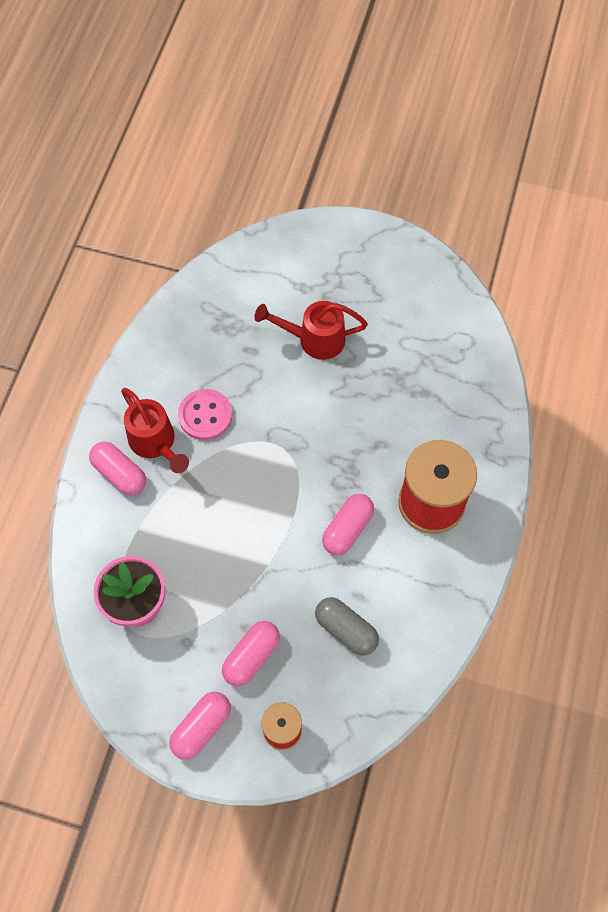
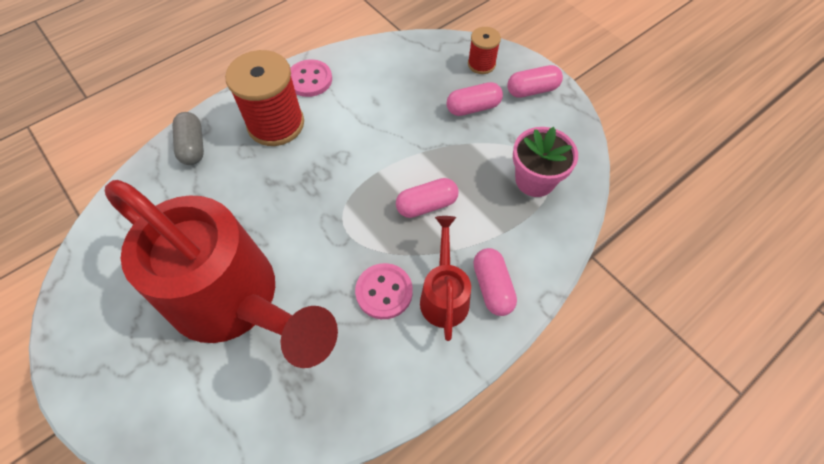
camera: 145 degrees left, 5 degrees down
red watering can [255,301,368,360] -> red watering can [105,180,338,368], size x2.21
grey capsule [315,597,379,656] -> grey capsule moved to [172,112,204,165]
pink capsule [322,494,374,555] -> pink capsule moved to [396,178,459,218]
none -> pink button [290,59,332,97]

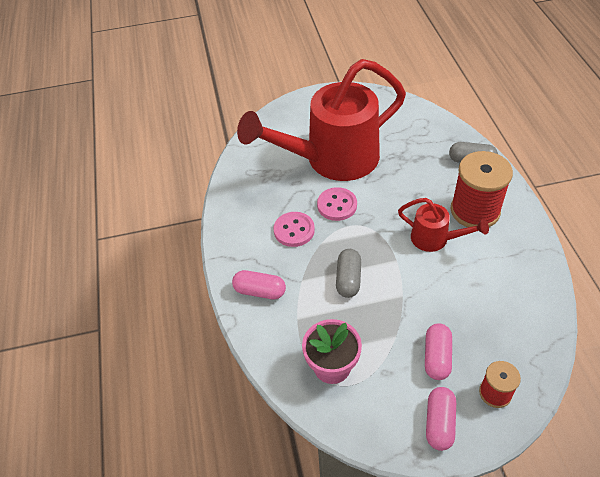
camera: 120 degrees right, 10 degrees down
pink button [290,59,332,97] -> pink button moved to [317,187,357,221]
pink capsule [396,178,459,218] -> grey capsule [336,249,361,298]
red watering can [420,216,471,341] -> red watering can moved to [398,198,489,252]

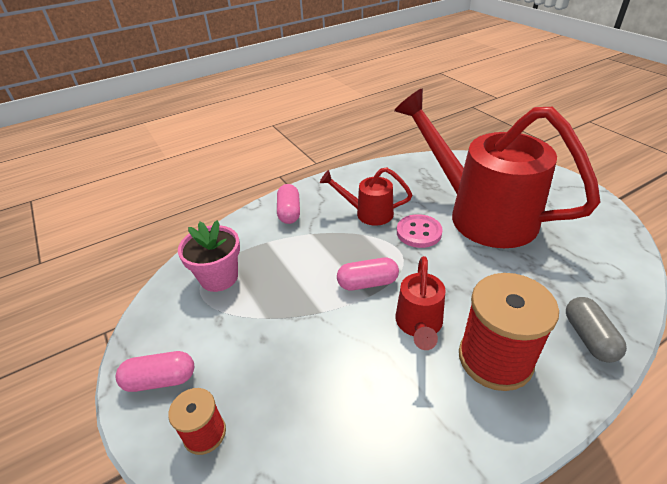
camera: 70 degrees right, 10 degrees down
pink button [274,212,315,247] -> red watering can [320,167,412,226]
grey capsule [336,249,361,298] -> none
pink capsule [425,323,452,380] -> pink capsule moved to [337,258,399,290]

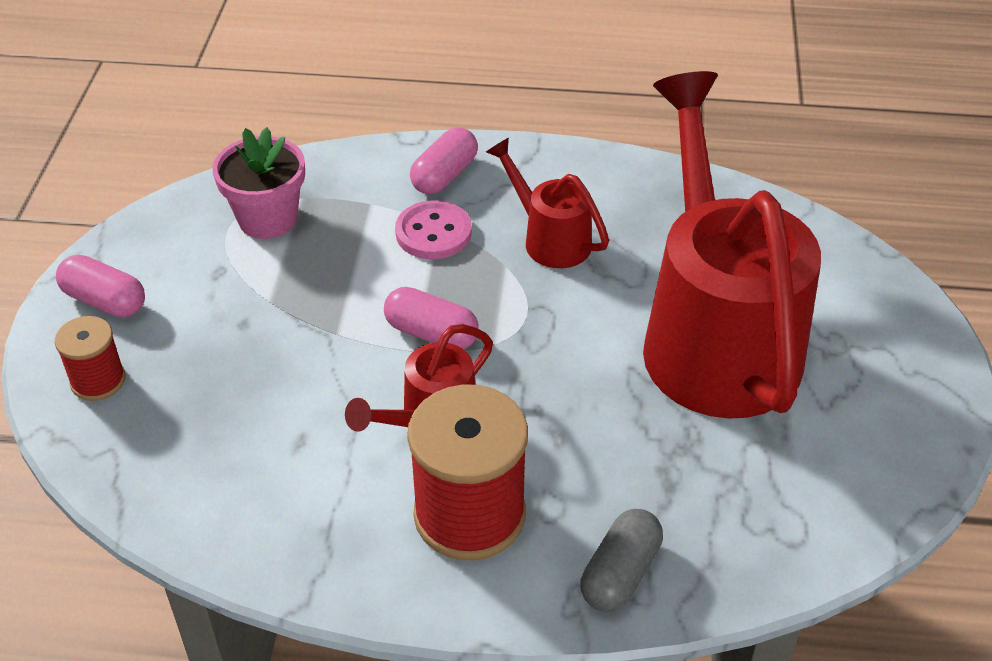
camera: 35 degrees right, 5 degrees up
pink button [397,214,443,248] -> pink button moved to [395,200,472,259]

